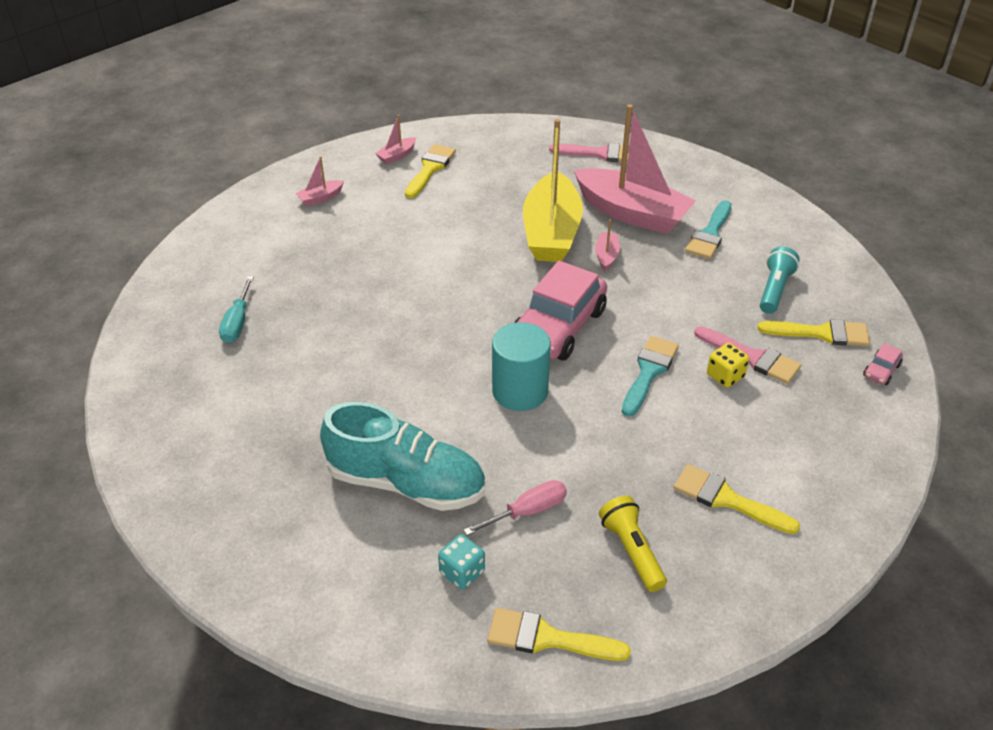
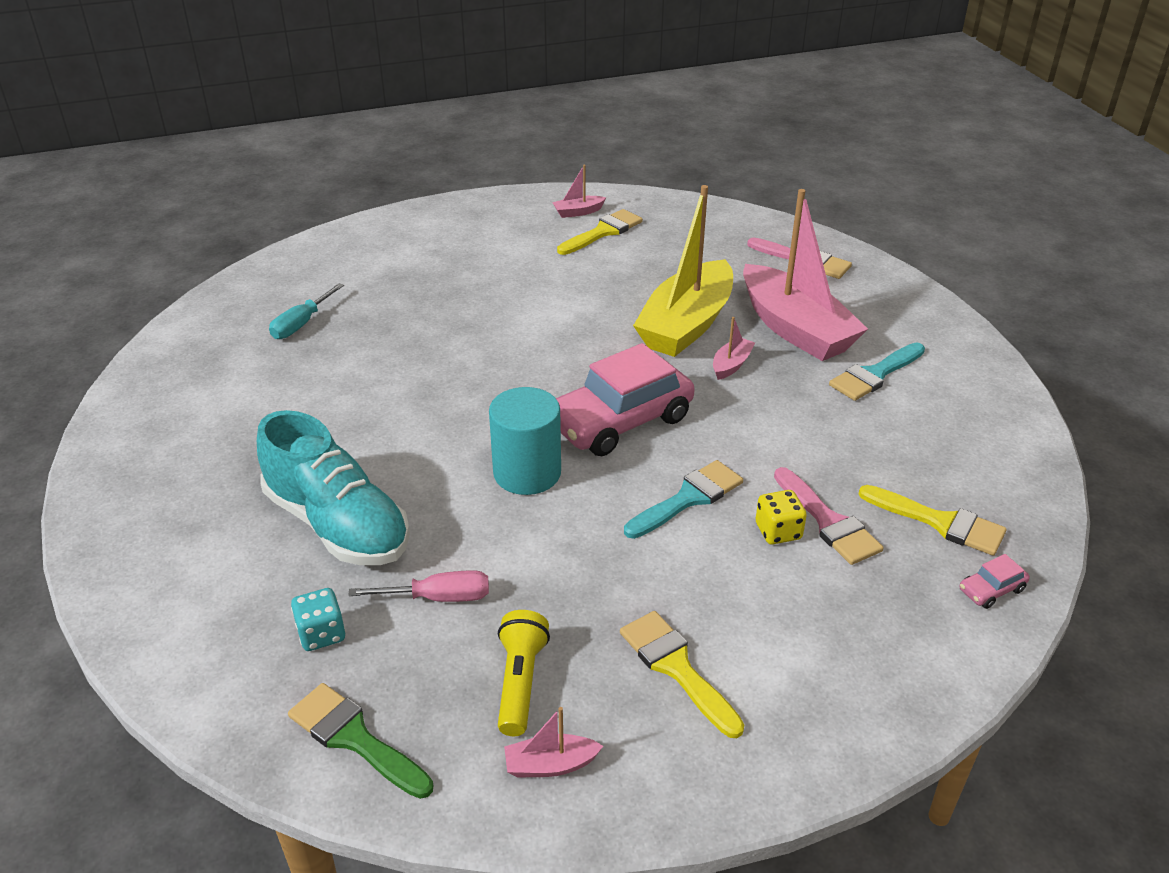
camera: 25 degrees right, 5 degrees down
pink boat [295,156,344,206] -> pink boat moved to [504,707,603,778]
yellow brush [487,608,631,661] -> green brush [288,683,433,799]
turquoise flashlight [760,247,800,314] -> none

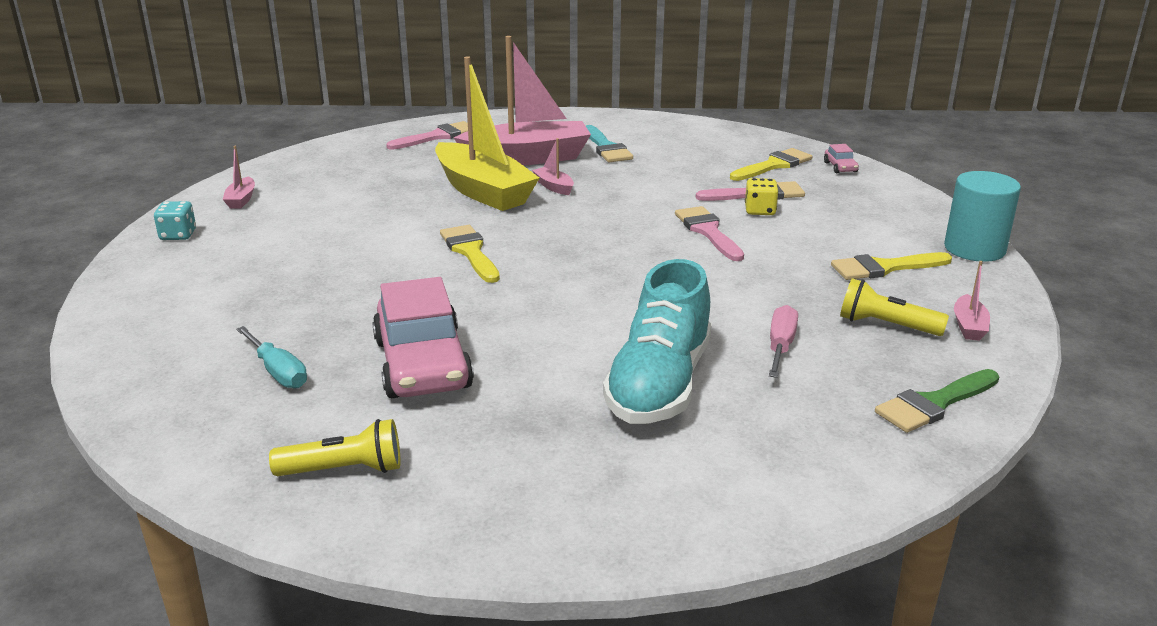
camera: 70 degrees left, 10 degrees down
turquoise shoe [257,410,410,565] -> turquoise shoe turned 135 degrees clockwise [603,259,712,424]
turquoise dice [291,588,345,651] -> turquoise dice moved to [154,201,196,240]
turquoise cylinder [489,387,561,495] -> turquoise cylinder moved to [944,171,1021,262]
pink car [556,343,695,456] -> pink car moved to [372,277,474,398]
yellow brush [557,209,643,255] -> yellow brush moved to [440,225,500,283]
turquoise brush [624,460,743,539] -> pink brush [675,206,744,261]
none -> yellow flashlight [269,419,400,476]

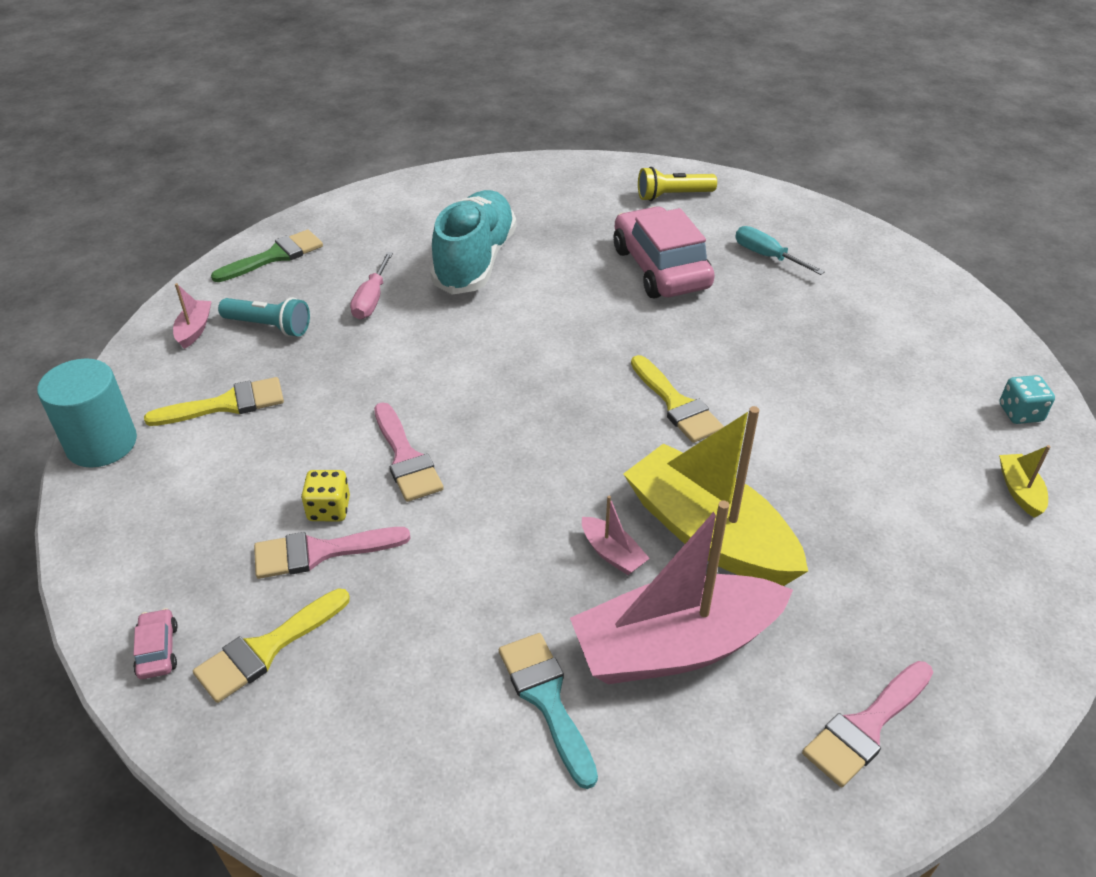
camera: 175 degrees right, 15 degrees up
pink boat [223,146,255,209] -> yellow boat [999,445,1050,518]
yellow flashlight [840,278,949,336] -> turquoise flashlight [218,297,310,337]

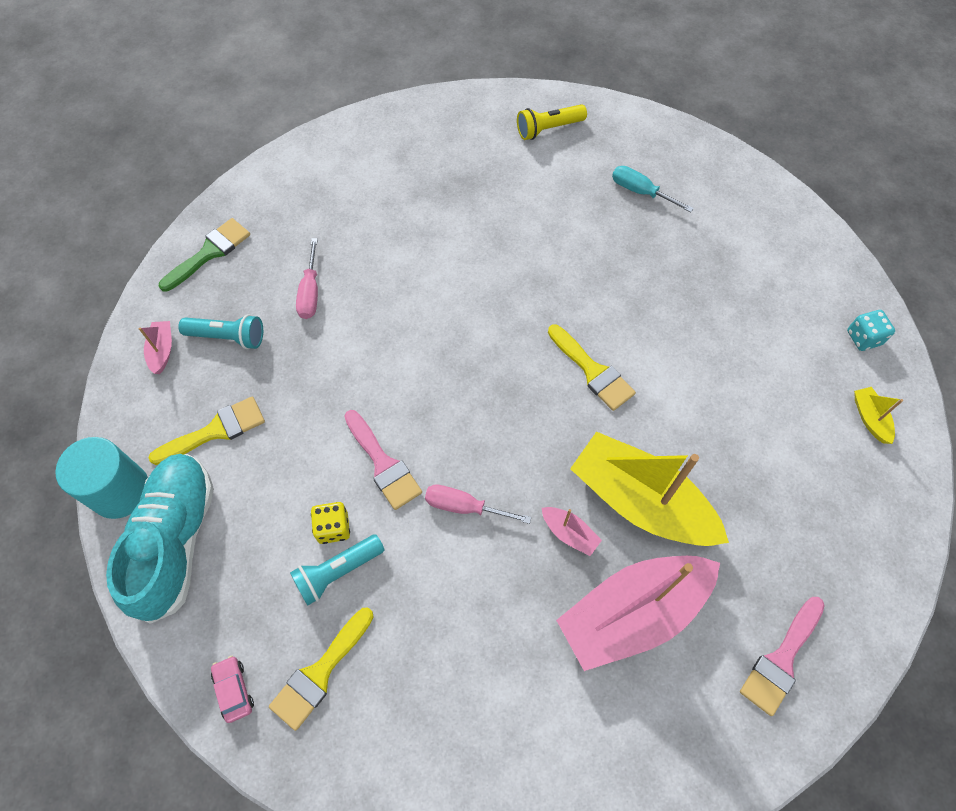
camera: 10 degrees left, 20 degrees up
pink brush [254,527,411,579] -> turquoise flashlight [290,534,385,606]
turquoise shoe [430,190,516,295] -> turquoise shoe moved to [106,454,214,624]
turquoise brush [499,633,598,789] -> none
pink car [614,206,715,298] -> none
none -> pink screwdriver [425,485,532,524]

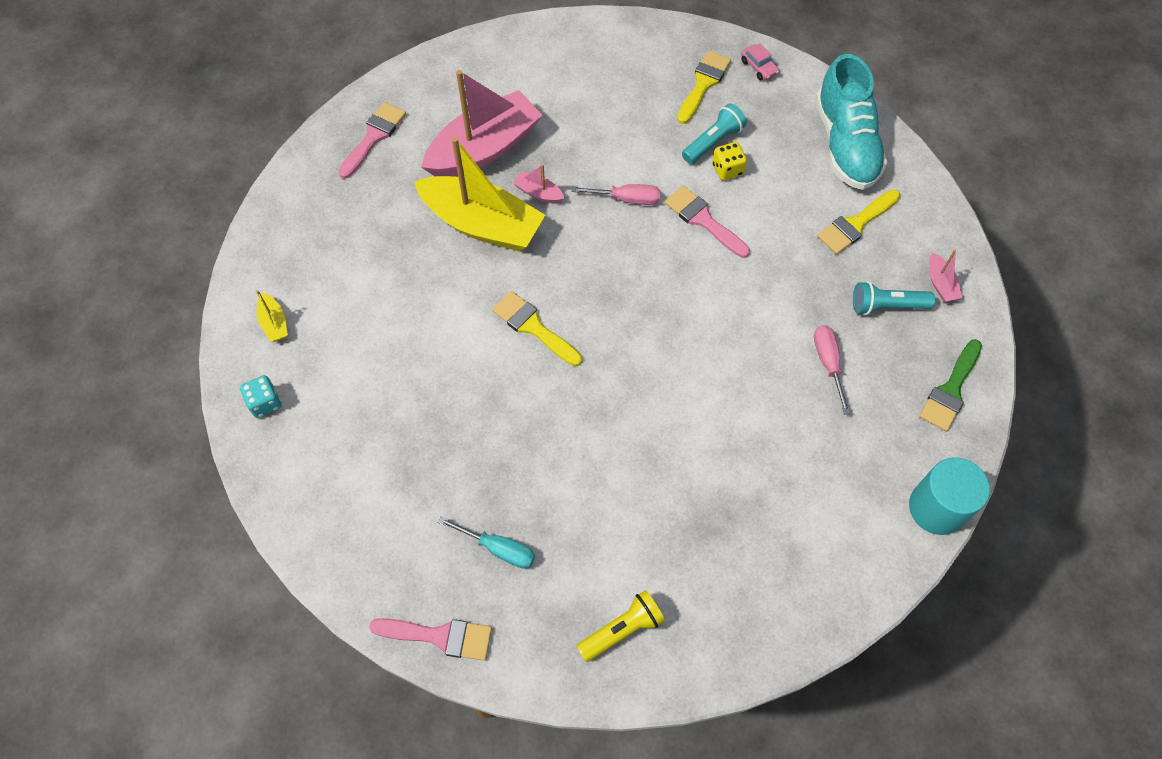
camera: 170 degrees right, 0 degrees up
turquoise cylinder [55,437,148,519] -> turquoise cylinder moved to [909,457,990,535]
none -> pink brush [369,618,492,661]

